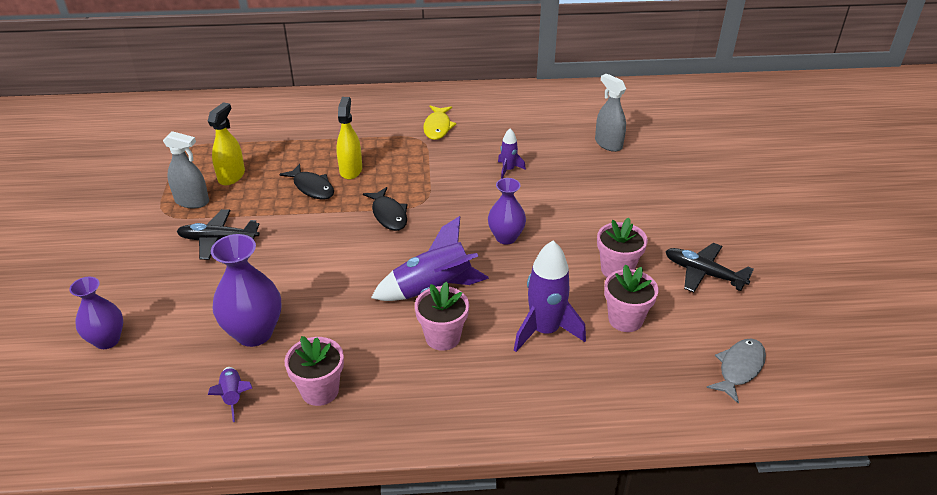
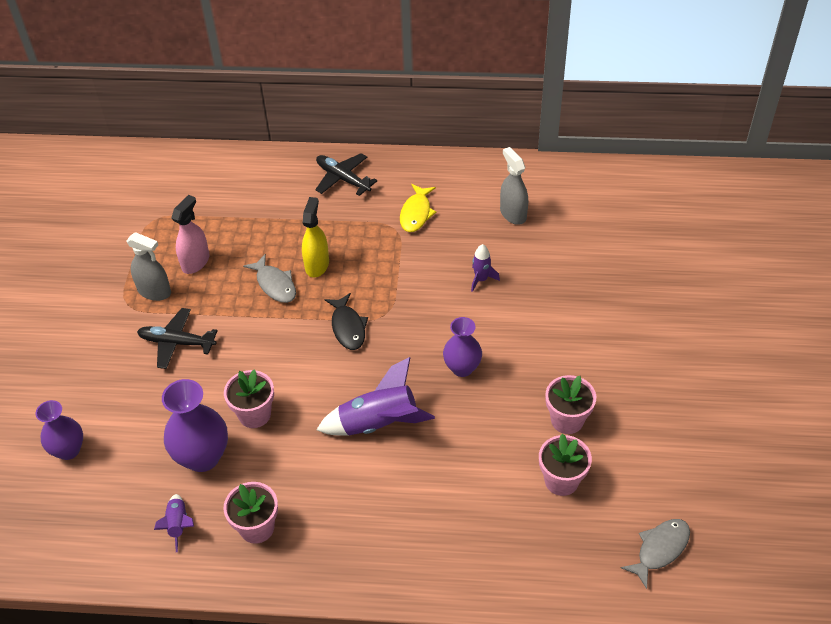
camera: 10 degrees right, 10 degrees up
yellow spray bottle [208,102,245,185] -> pink spray bottle [172,195,209,274]
black fish [279,164,334,199] -> grey fish [243,254,296,303]
pink flower pot [415,282,469,351] -> pink flower pot moved to [224,369,274,428]
purple rocket [514,241,586,352] -> none
grey spray bottle [595,74,626,152] -> grey spray bottle moved to [500,147,528,225]
black plane [665,243,754,292] -> black plane moved to [315,153,378,196]

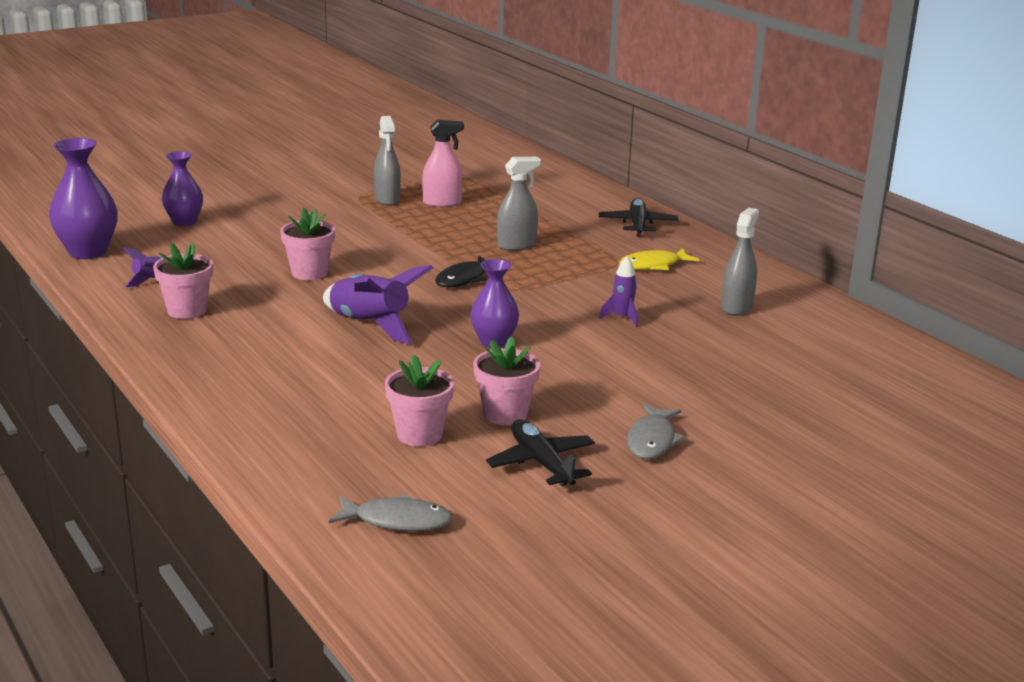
camera: 50 degrees right, 25 degrees down
black plane [137,308,218,369] -> black plane moved to [486,420,595,486]
purple vase [162,379,228,472] -> purple vase moved to [49,138,118,259]
grey fish [243,254,296,303] -> grey fish moved to [627,404,686,459]
yellow spray bottle [302,197,329,277] -> grey spray bottle [497,157,541,251]

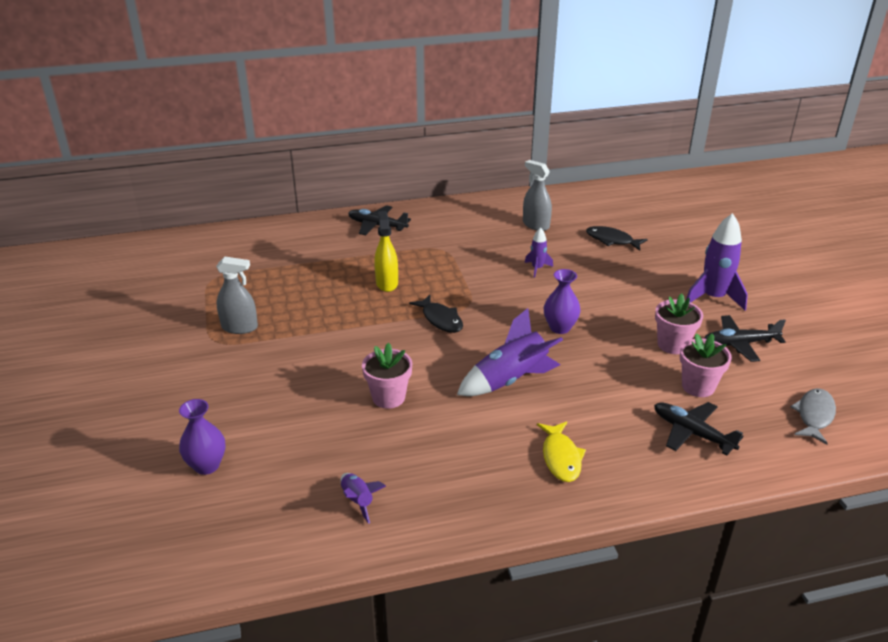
camera: 70 degrees left, 10 degrees up
purple vase [49,138,118,259] -> none
pink flower pot [153,243,213,319] -> none
pink spray bottle [422,119,464,207] -> none
grey spray bottle [497,157,541,251] -> yellow spray bottle [374,211,398,292]
yellow fish [619,248,699,270] -> yellow fish moved to [537,421,586,482]
grey fish [627,404,686,459] -> purple rocket [686,213,748,310]
none -> black fish [586,226,648,251]
none -> black plane [654,402,744,455]

